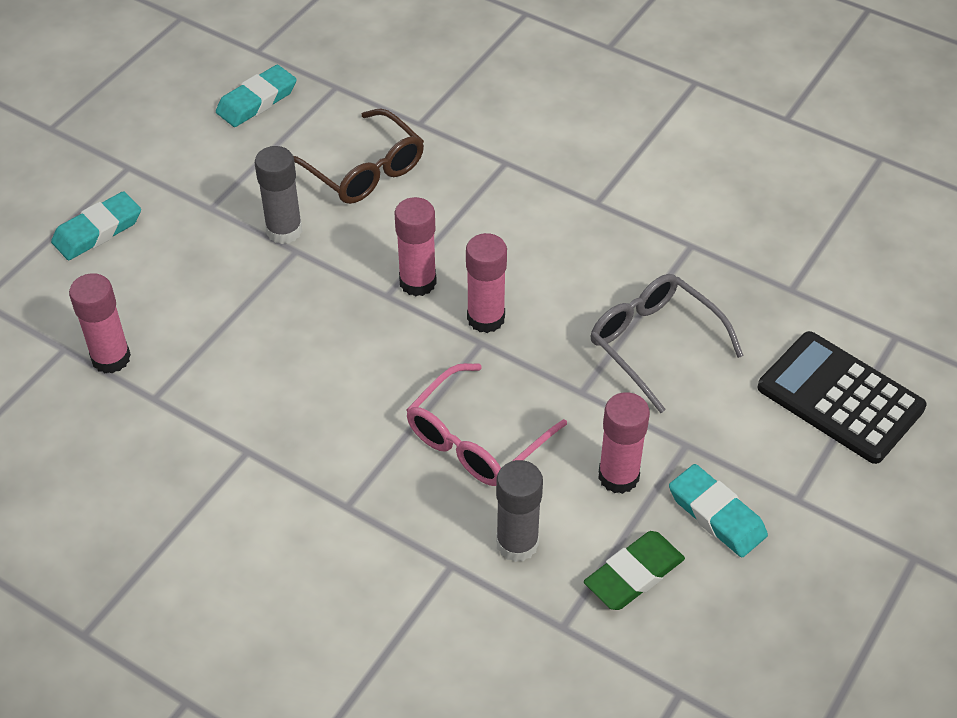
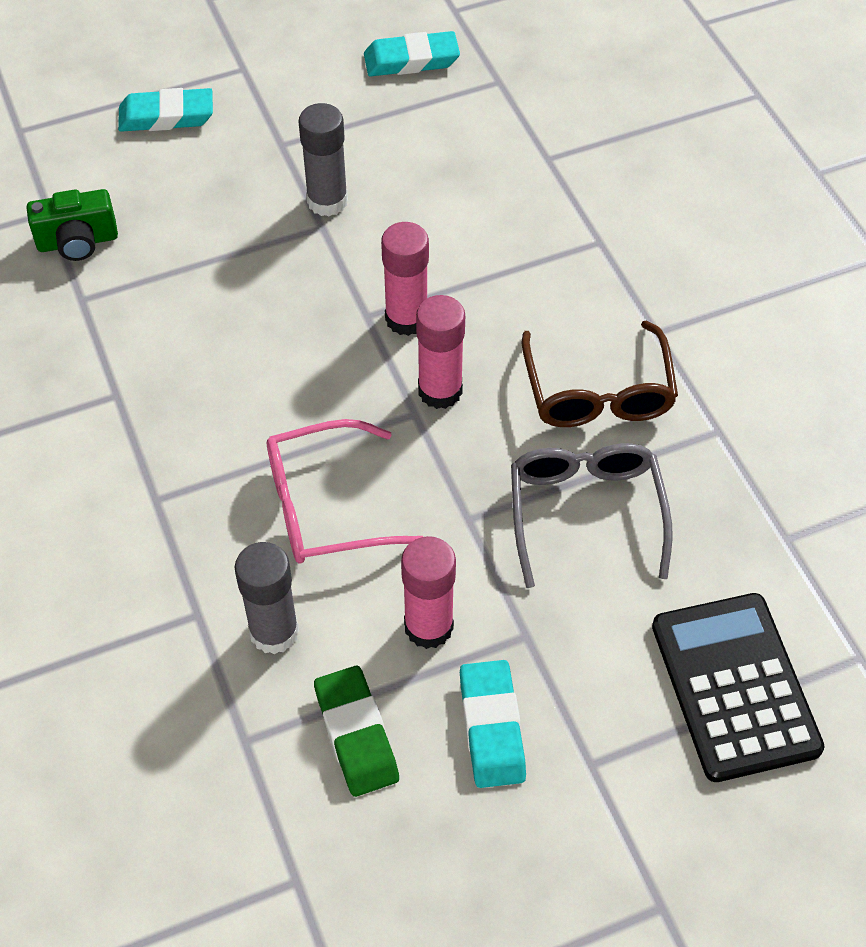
camera: 35 degrees right, 5 degrees up
pink glue stick [69,273,131,373] -> green camera [26,189,118,261]
brown glasses [293,108,424,204] -> brown glasses moved to [522,320,678,427]
green eraser [584,531,685,610] -> green eraser turned 75 degrees clockwise [314,666,399,797]

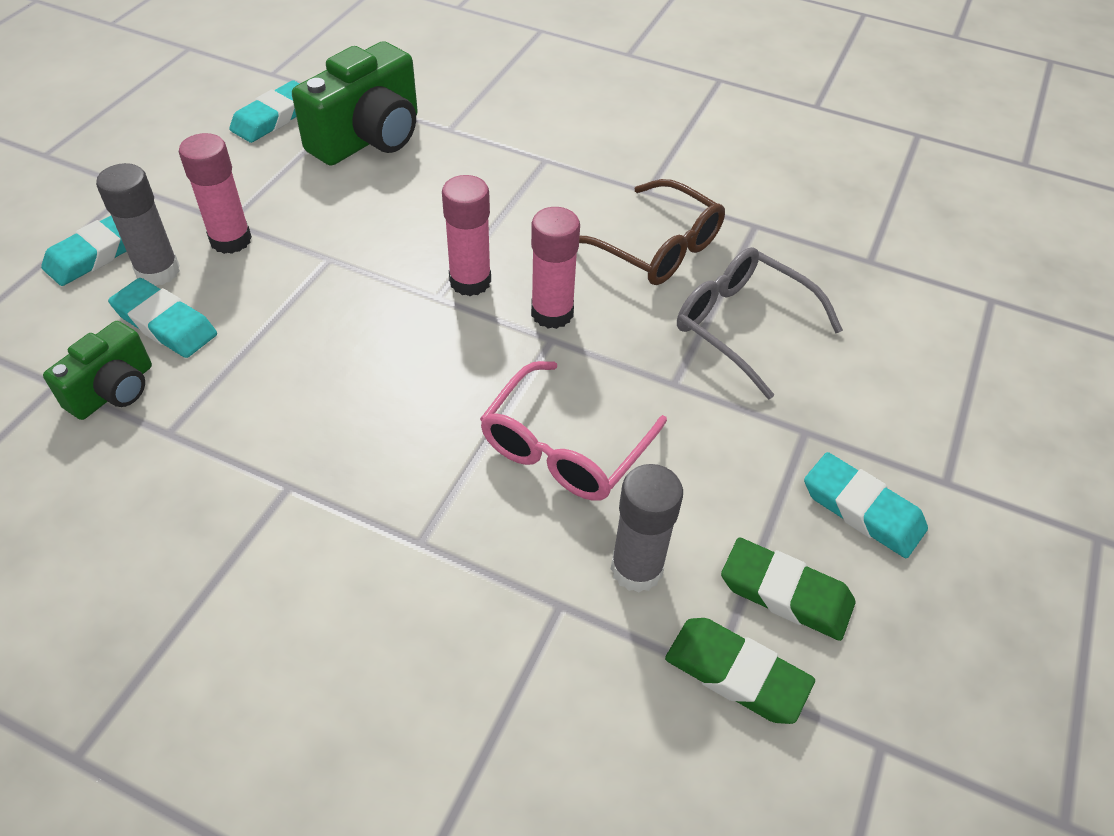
camera: 45 degrees left, 5 degrees down
grey glue stick [299,103,348,216] -> grey glue stick moved to [96,163,180,286]
pink glue stick [401,536,456,649] -> pink glue stick moved to [179,133,252,254]
black calculator [652,593,825,782] -> none
none -> turquoise eraser [108,278,217,358]
none -> green camera [292,41,418,166]
none -> green eraser [665,618,815,724]

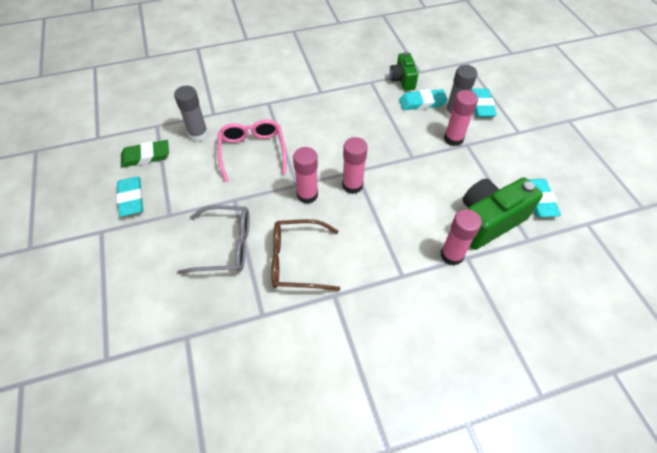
camera: 140 degrees right, 5 degrees up
green camera [292,41,418,166] -> green camera turned 60 degrees clockwise [463,177,543,250]
green eraser [665,618,815,724] -> none
turquoise eraser [804,452,928,558] -> turquoise eraser turned 75 degrees clockwise [117,177,143,217]
none -> pink glue stick [440,209,482,266]

